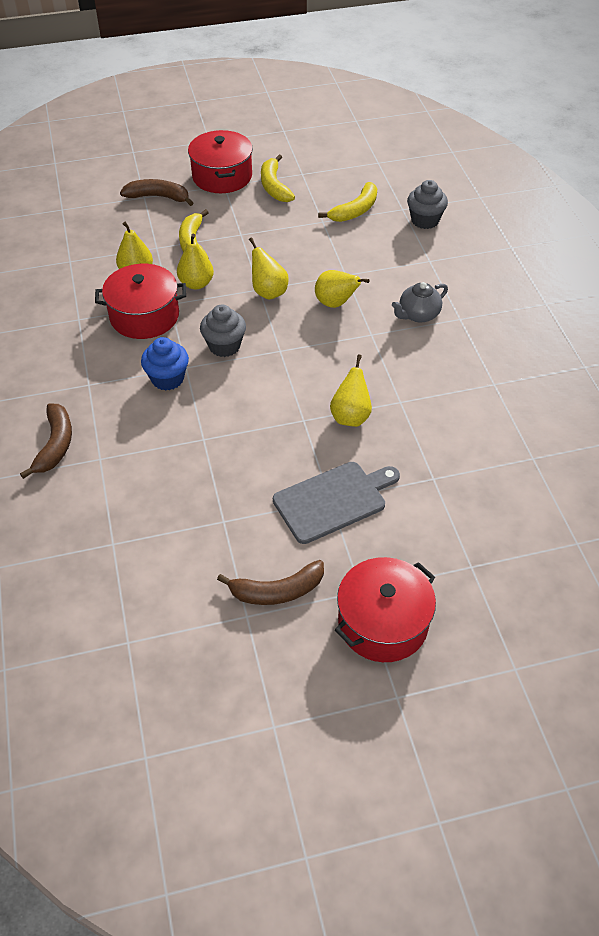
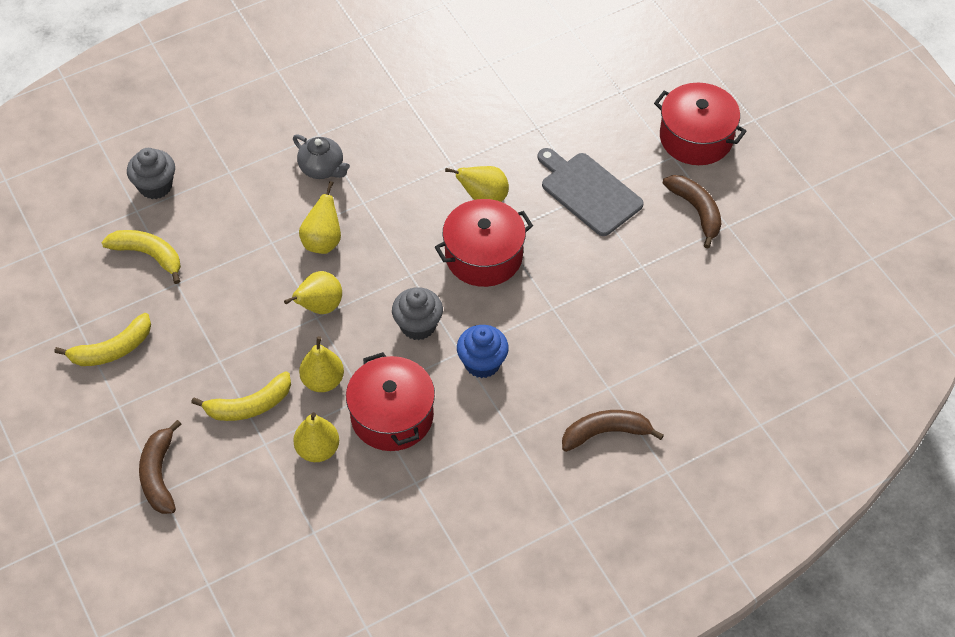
camera: 105 degrees left, 5 degrees up
red pot [188,130,253,193] -> red pot moved to [435,199,533,287]

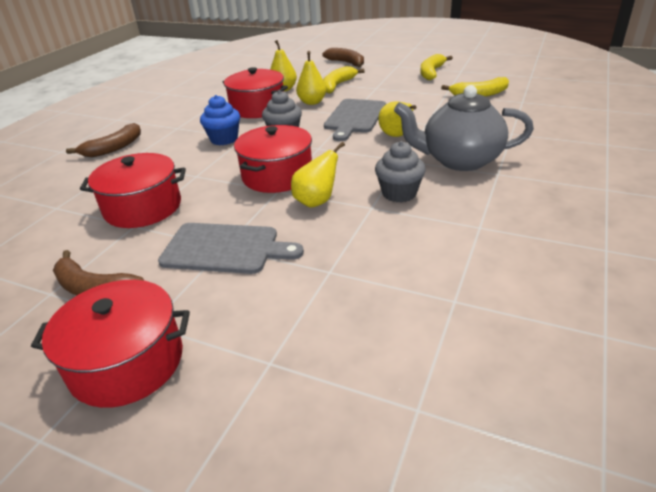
camera: 145 degrees right, 20 degrees down
grey cupcake [127,148,175,199] -> grey cupcake moved to [375,141,426,203]
yellow pear [284,271,342,314] -> grey cutting board [324,99,386,141]
grey teapot [293,134,350,179] -> grey teapot [394,85,534,171], size x1.83
none -> red pot [80,153,186,228]

